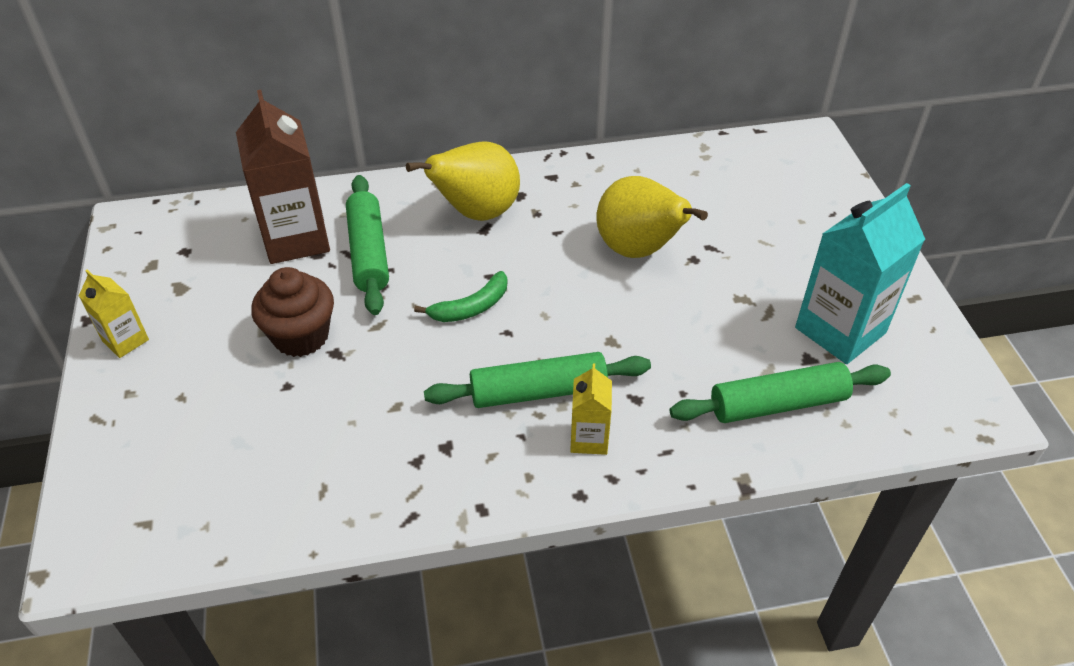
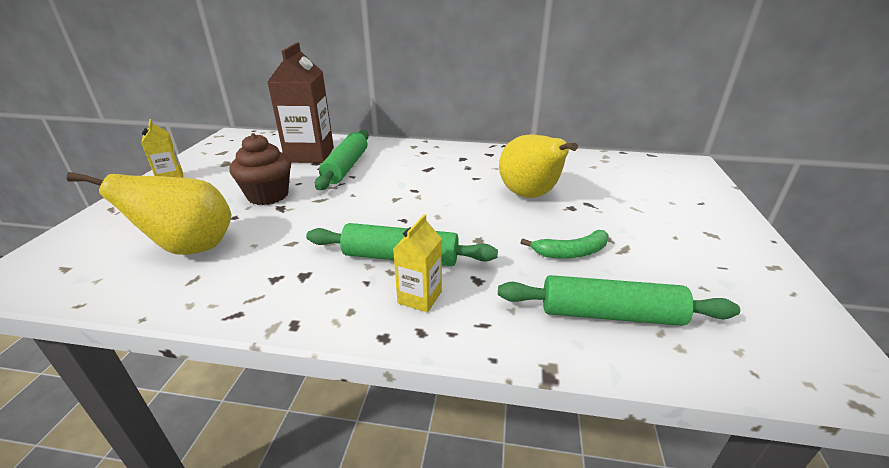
camera: 20 degrees right, 15 degrees down
yellow pear [406,141,520,221] -> yellow pear moved to [67,172,231,255]
green banana [414,271,507,322] -> green banana moved to [520,230,609,259]
turquoise carton [795,183,925,364] -> none

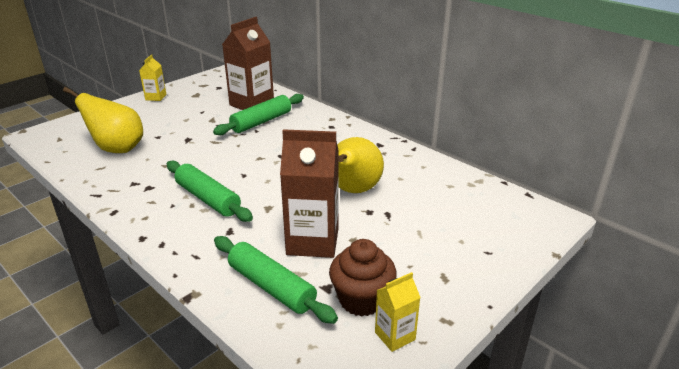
camera: 35 degrees right, 0 degrees up
brown cupcake [229,133,291,205] -> brown cupcake moved to [329,239,396,316]
yellow carton [393,214,442,313] -> yellow carton moved to [375,272,421,352]
green banana [520,230,609,259] -> brown carton [280,129,339,258]

